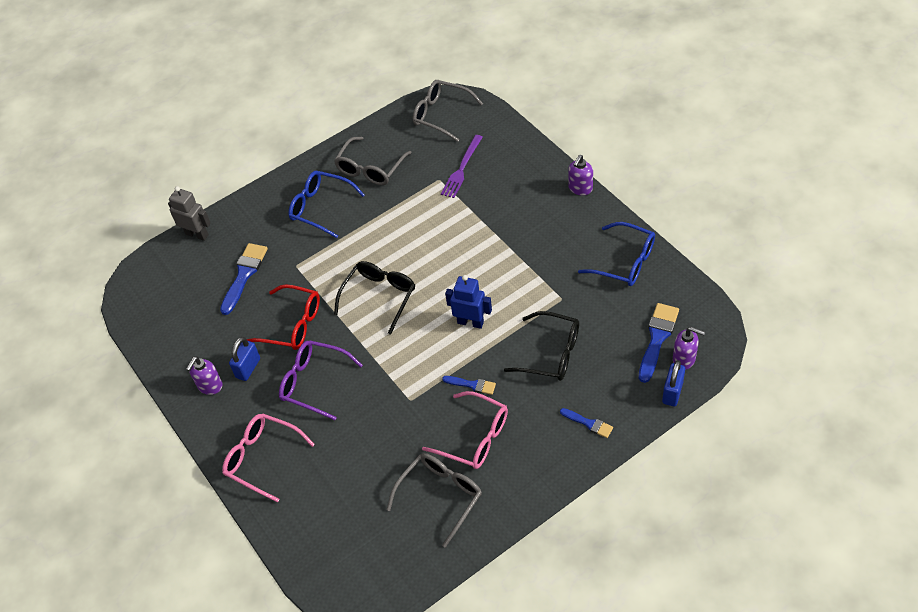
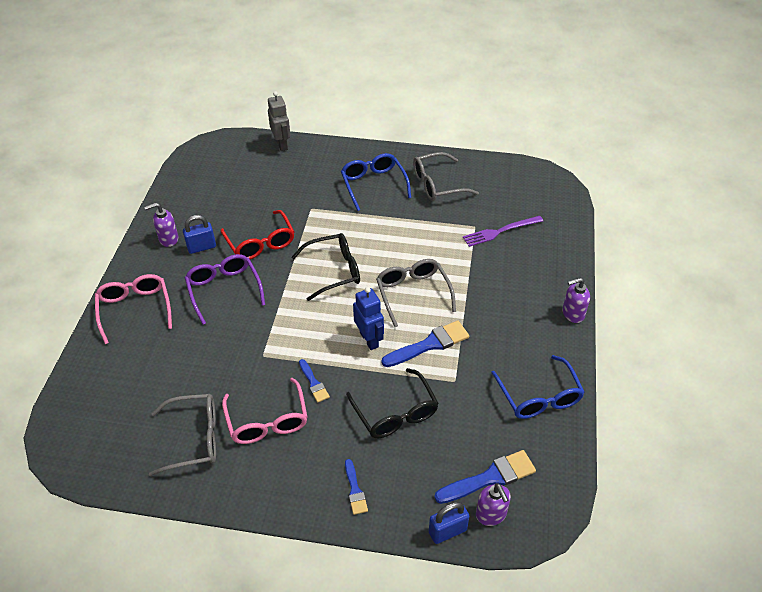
camera: 40 degrees right, 5 degrees down
blue brush [220,243,268,315] -> blue brush moved to [381,321,469,367]
grey glasses [413,80,483,142] -> grey glasses moved to [376,259,456,327]

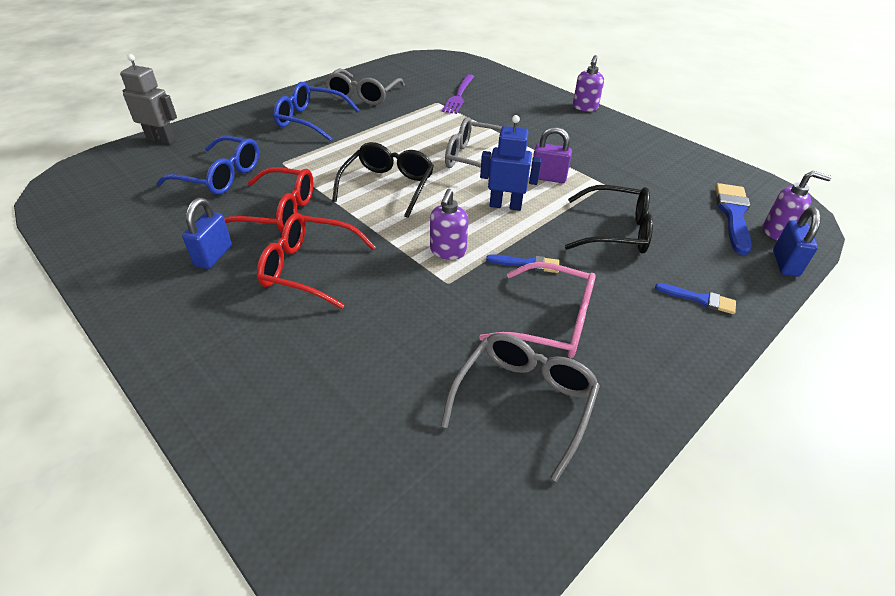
camera: 55 degrees left, 5 degrees down
pink glasses [95,274,172,344] -> none
purple soap dispenser [144,203,178,247] -> purple soap dispenser moved to [430,189,469,260]
purple glasses [185,254,265,325] -> red glasses [257,213,376,309]
blue brush [381,321,469,367] -> purple padlock [533,127,572,183]
blue glasses [491,355,585,419] -> blue glasses moved to [156,136,259,195]

